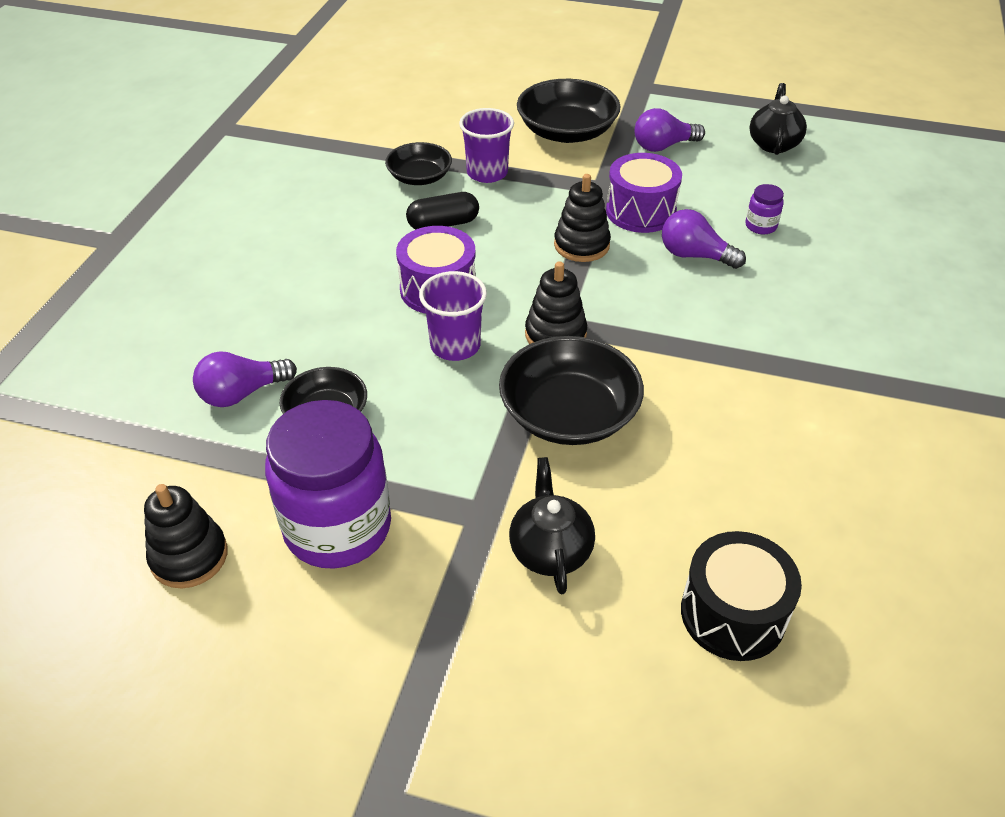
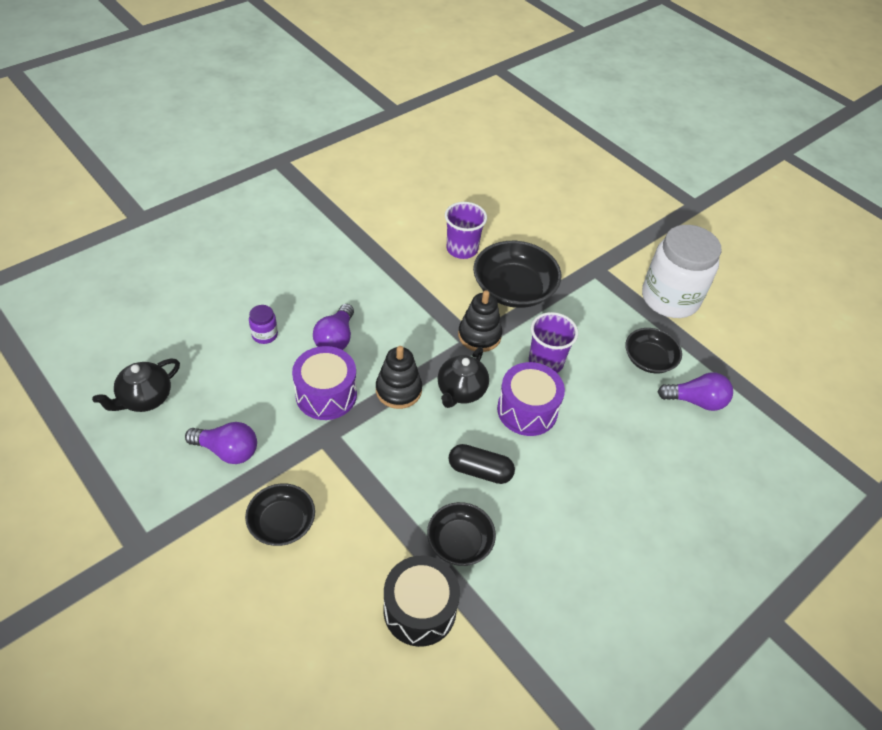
camera: 150 degrees left, 5 degrees up
black stacking toy [144,484,228,588] -> none
purple jar [265,400,391,569] -> white jar [642,225,722,318]
purple cup [459,108,514,183] -> purple cup moved to [445,202,487,259]
black teapot [509,457,595,594] -> black teapot moved to [437,347,489,408]
black bowl [517,79,621,143] -> black bowl [245,483,315,546], size x0.61
purple light bulb [662,209,746,269] -> purple light bulb turned 45 degrees clockwise [313,304,354,350]
black drum [681,531,802,661] -> black drum moved to [384,556,460,647]

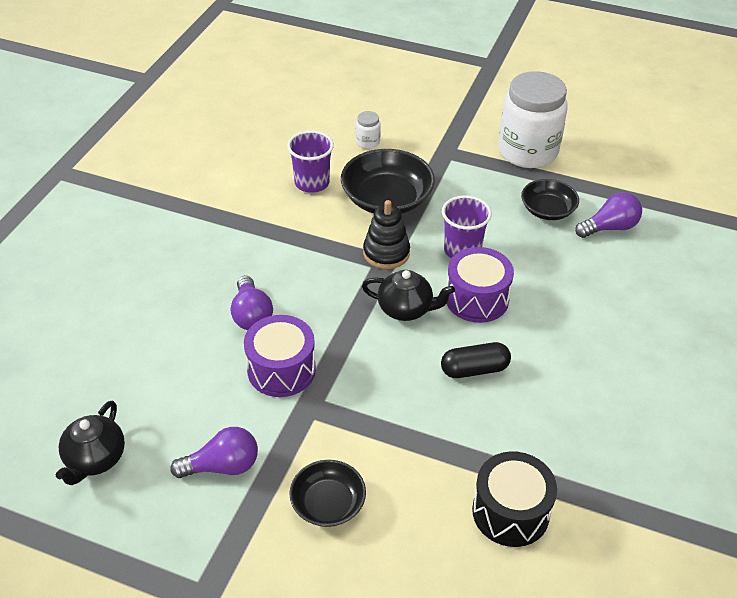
camera: 25 degrees left, 5 degrees down
purple jar [249,305,278,344] -> none
black stacking toy [376,346,422,409] -> none
black bowl [427,502,496,566] -> none
black teapot [437,347,489,408] -> black teapot turned 75 degrees counterclockwise [362,270,455,321]
none -> white jar [356,111,381,149]

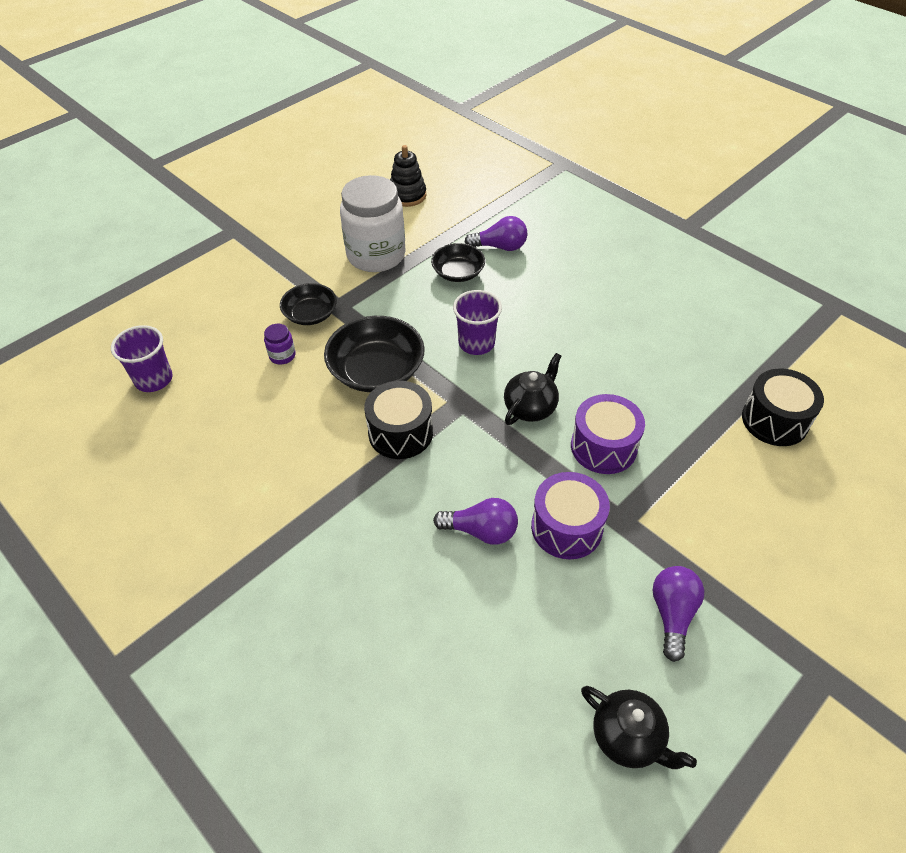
camera: 65 degrees left, 5 degrees up
purple cup [287,131,334,193] -> purple cup moved to [111,325,173,392]
black bowl [289,460,366,527] -> black bowl moved to [280,283,337,325]
white jar [356,111,381,149] -> purple jar [264,324,296,365]
black stacking toy [363,200,410,269] -> black stacking toy moved to [390,145,426,207]
black capsule [441,342,511,378] -> none
purple drum [446,247,514,323] -> purple drum moved to [571,394,645,474]
purple light bulb [575,192,642,238] -> purple light bulb turned 90 degrees clockwise [465,216,527,251]
none -> black drum [364,381,433,459]

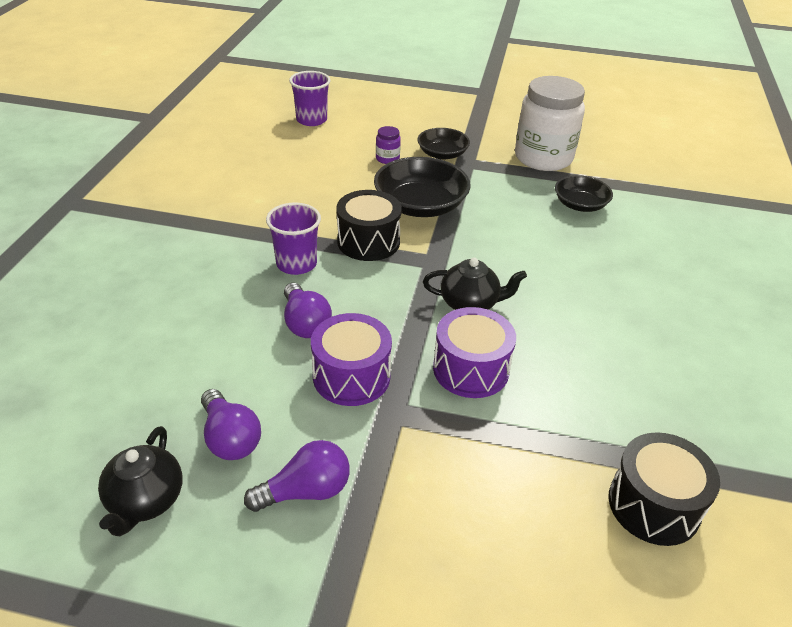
camera: 55 degrees right, 10 degrees down
black stacking toy [390,145,426,207] -> none
purple cup [453,290,502,355] -> purple cup moved to [266,203,321,275]
purple light bulb [465,216,527,251] -> purple light bulb moved to [201,389,261,460]

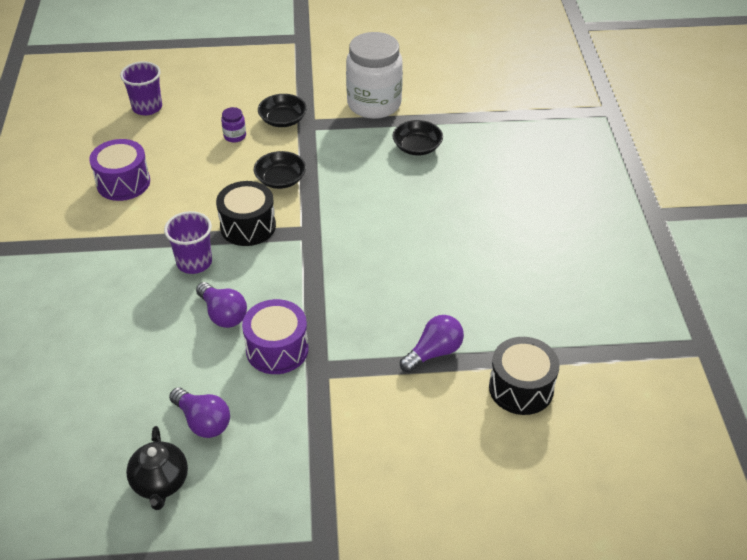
camera: 15 degrees left, 5 degrees up
purple light bulb [244,440,350,512] -> purple light bulb moved to [400,315,464,373]
black bowl [374,157,471,217] -> black bowl [254,151,306,189], size x0.61
black teapot [423,258,527,310] -> none
purple drum [433,307,516,398] -> purple drum moved to [89,139,150,201]

